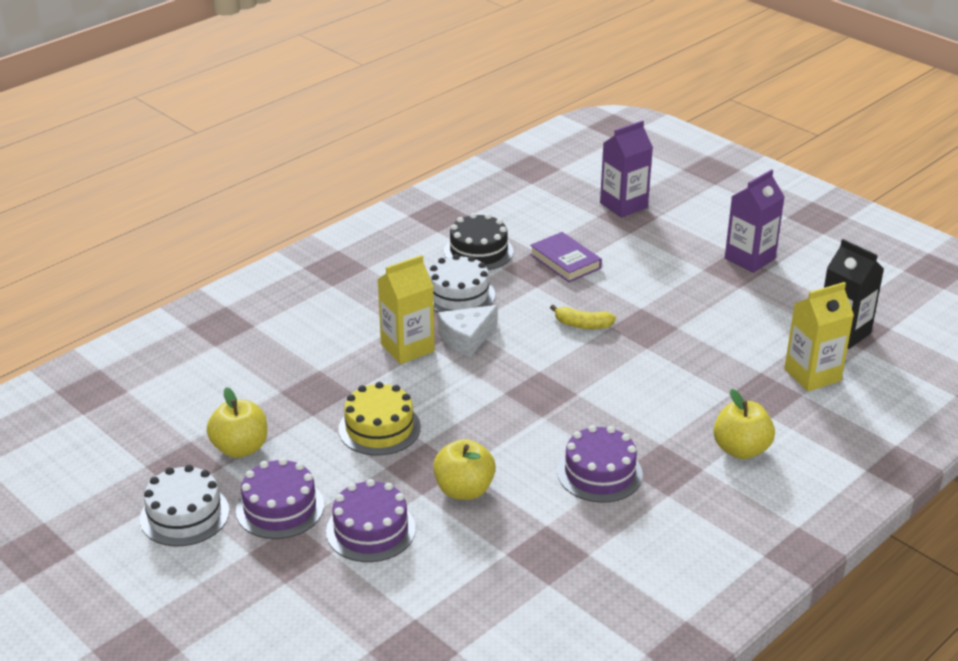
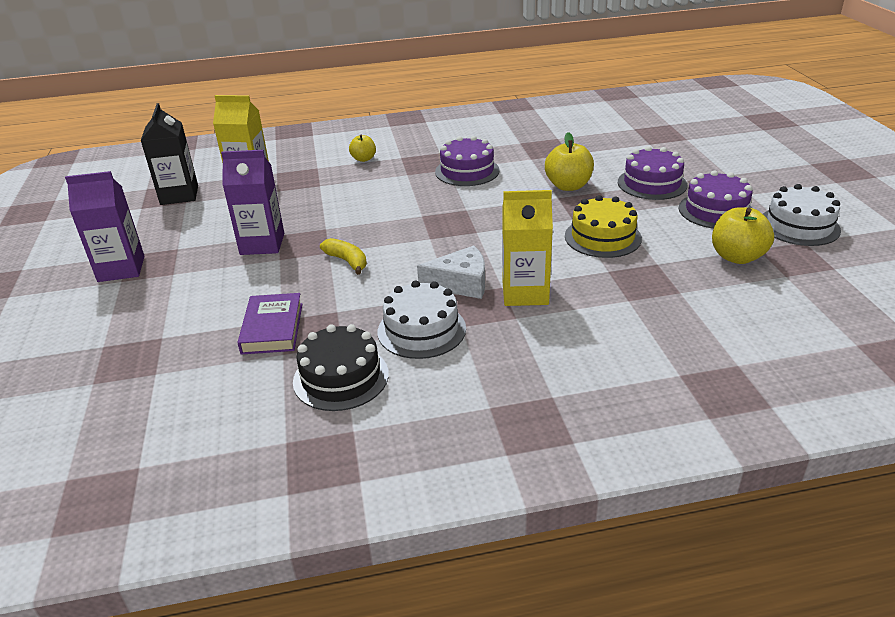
camera: 145 degrees left, 0 degrees up
purple carton [600,120,653,218] -> purple carton moved to [221,150,284,255]
yellow apple [713,389,775,459] -> yellow apple [349,135,376,162], size x0.61

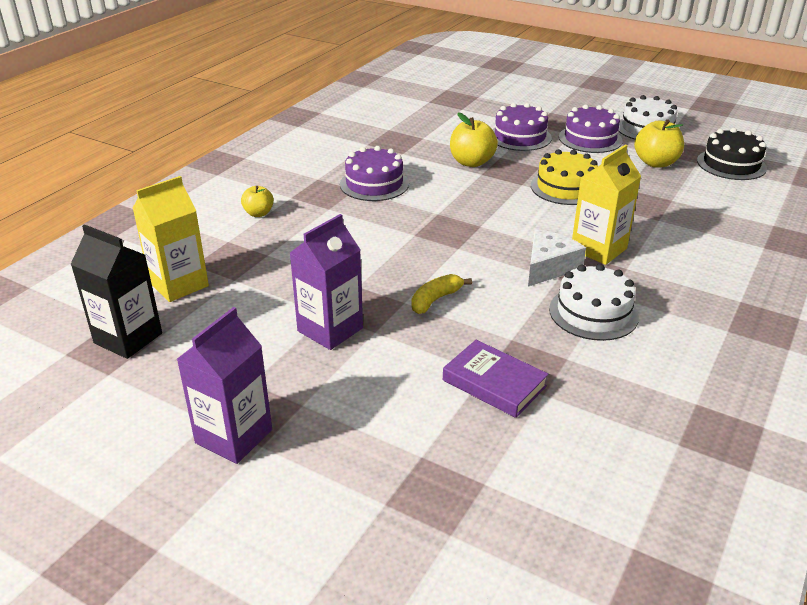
camera: 50 degrees left, 0 degrees up
black cake [293,324,389,411] -> black cake moved to [697,128,767,180]
yellow banana [320,238,367,275] -> yellow banana turned 45 degrees counterclockwise [411,274,472,314]

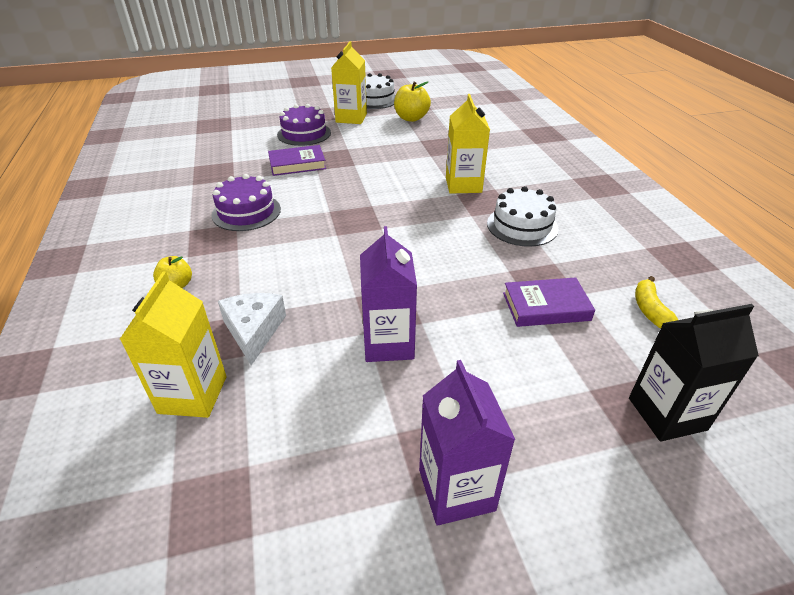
camera: 45 degrees left, 5 degrees up
black carton [71,224,162,359] -> black carton moved to [629,304,759,442]
yellow banana [411,274,472,314] -> yellow banana moved to [635,276,678,328]
yellow apple [450,112,498,167] -> purple book [268,145,326,176]
white cheese [528,229,586,287] -> white cheese moved to [218,293,286,365]
yellow cake [531,149,598,205] -> none
purple cake [559,104,623,153] -> yellow carton [331,41,367,124]
black cake [697,128,767,180] -> none

